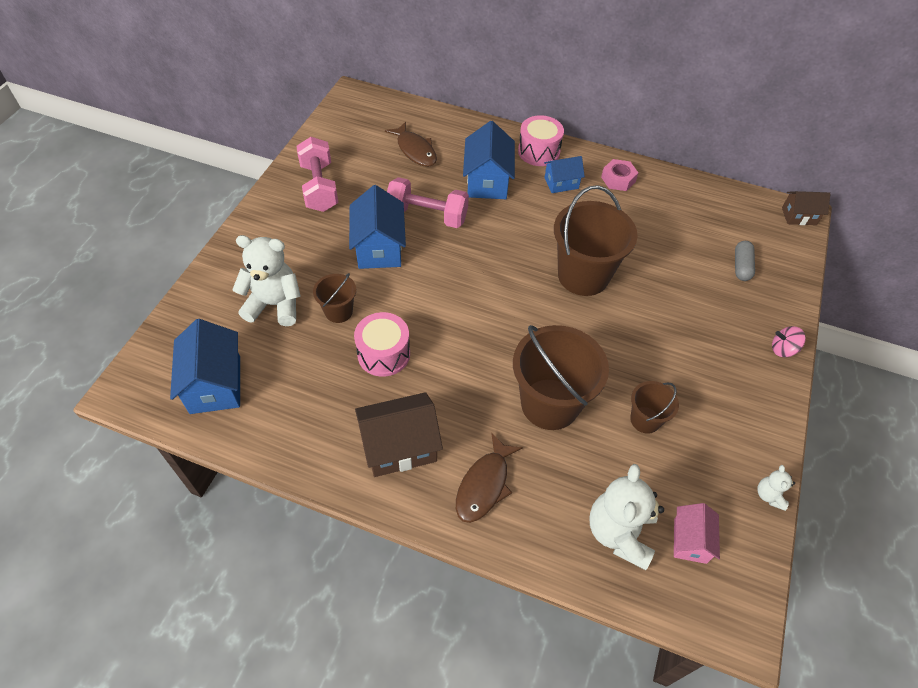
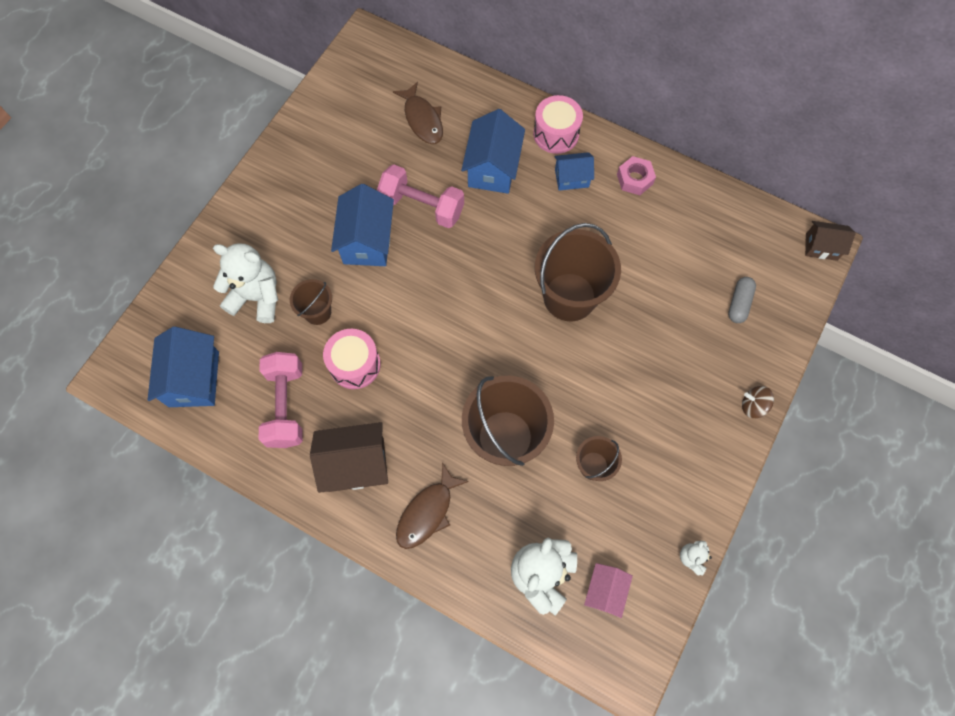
camera: 10 degrees right, 15 degrees up
pink dumbbell [296,137,338,212] -> pink dumbbell moved to [259,352,303,448]
pink spinning top [772,326,806,357] -> brown spinning top [742,386,774,418]

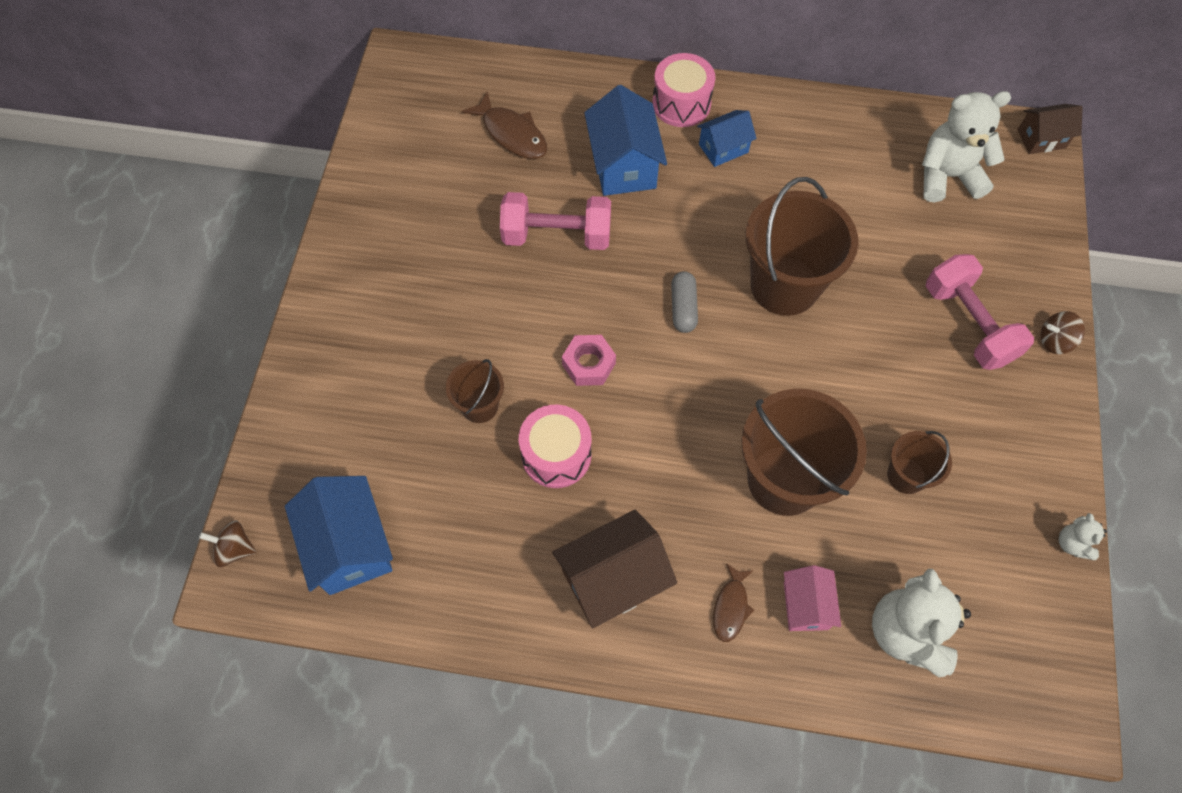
camera: 20 degrees left, 5 degrees down
white teddy bear [213,243,278,323] -> white teddy bear moved to [922,91,1011,202]
pink dumbbell [259,352,303,448] -> pink dumbbell moved to [926,254,1034,370]
blue house [331,184,394,266] -> none
brown fish [396,463,469,549] -> brown fish [713,563,754,642], size x0.62
pink house [584,563,633,618] -> pink house moved to [784,565,841,631]
pink nut [617,156,656,195] -> pink nut moved to [562,335,616,386]
grey capsule [728,277,756,323] -> grey capsule moved to [671,271,698,333]
none -> brown spinning top [199,520,256,567]

